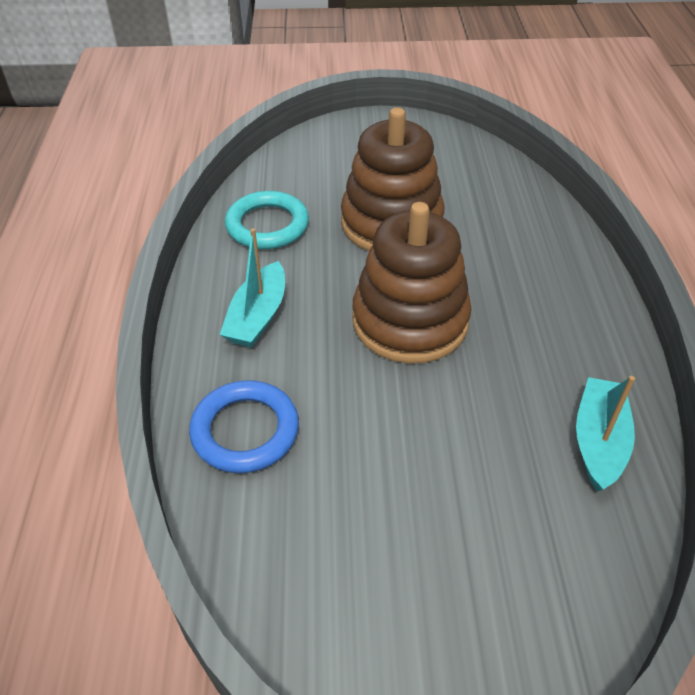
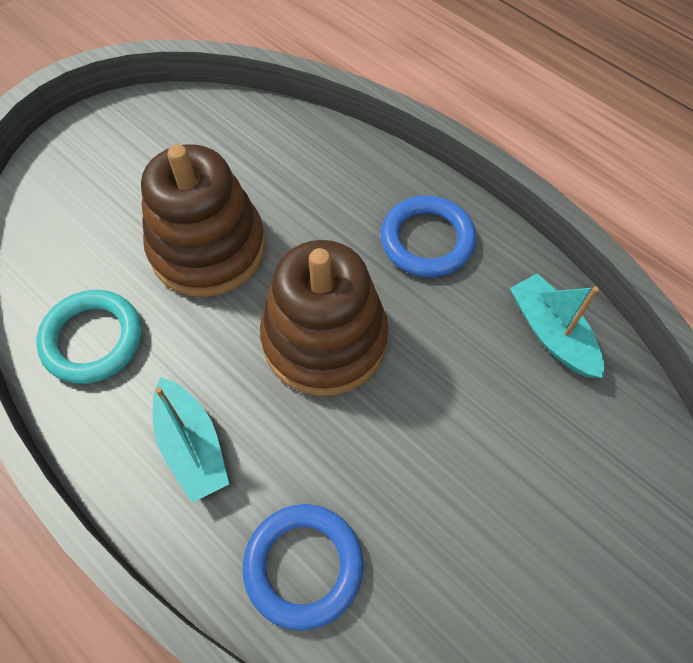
camera: 45 degrees left, 15 degrees up
none -> blue ring [381,195,476,277]

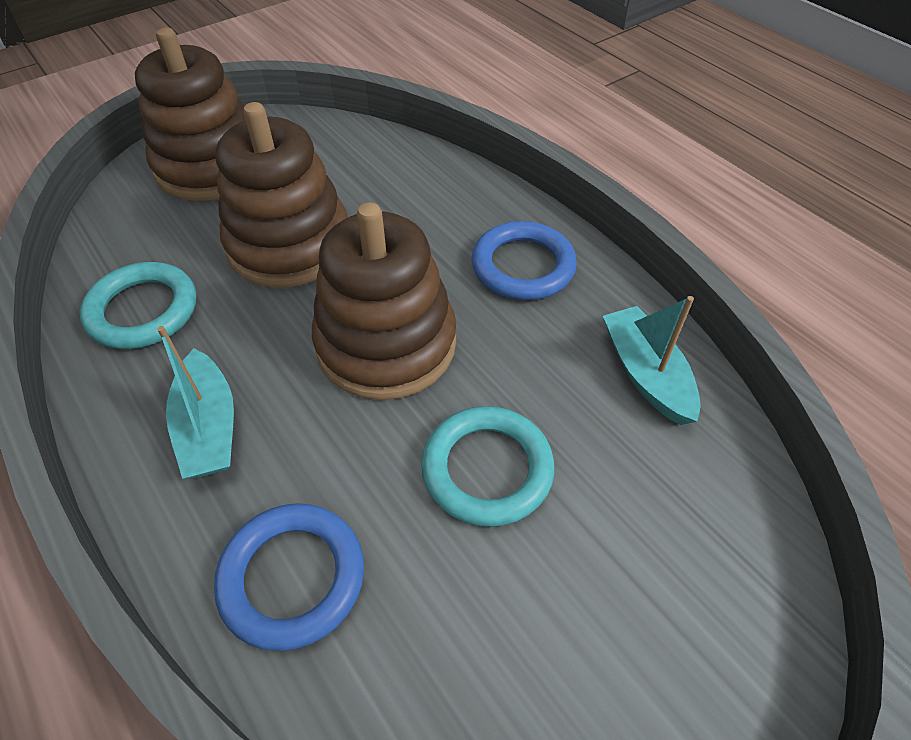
camera: 10 degrees right, 10 degrees down
none -> brown stacking toy [135,27,245,201]
none -> turquoise ring [421,406,555,527]

